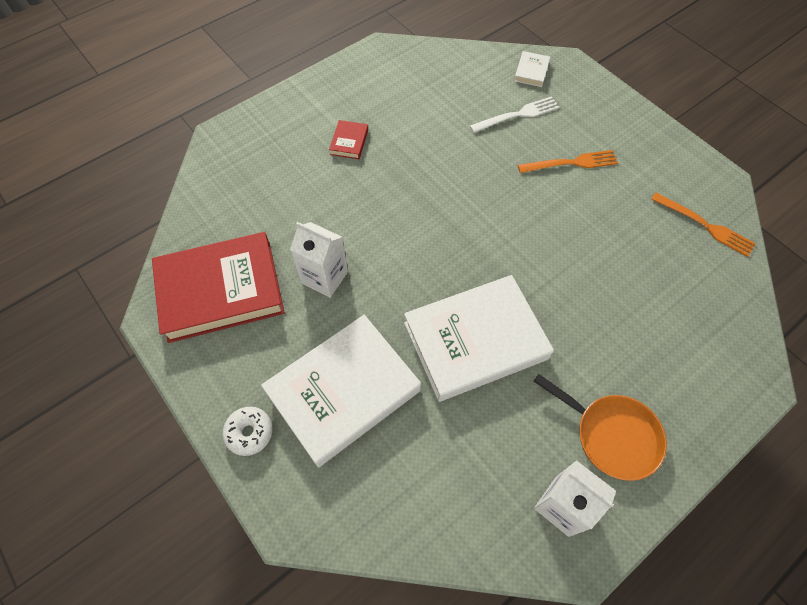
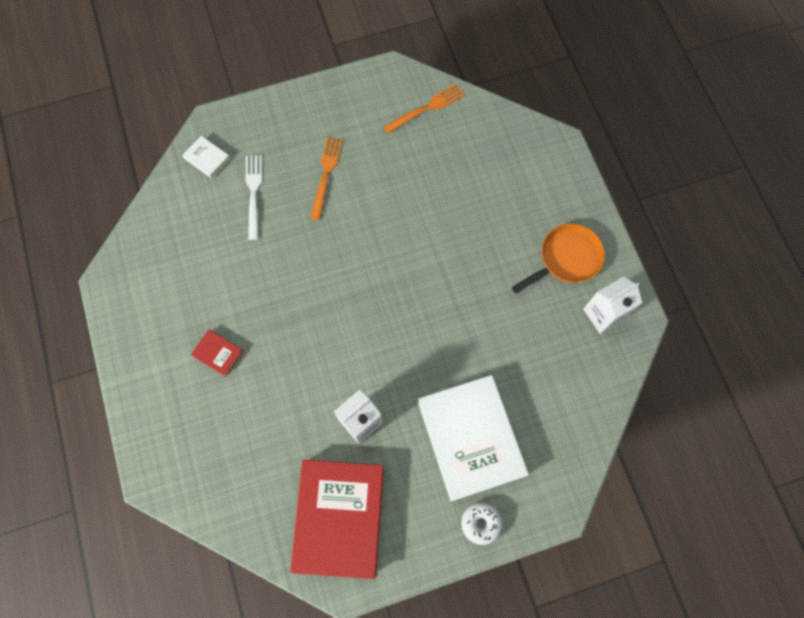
camera: 70 degrees left, 10 degrees up
white book [404,275,554,402] -> none

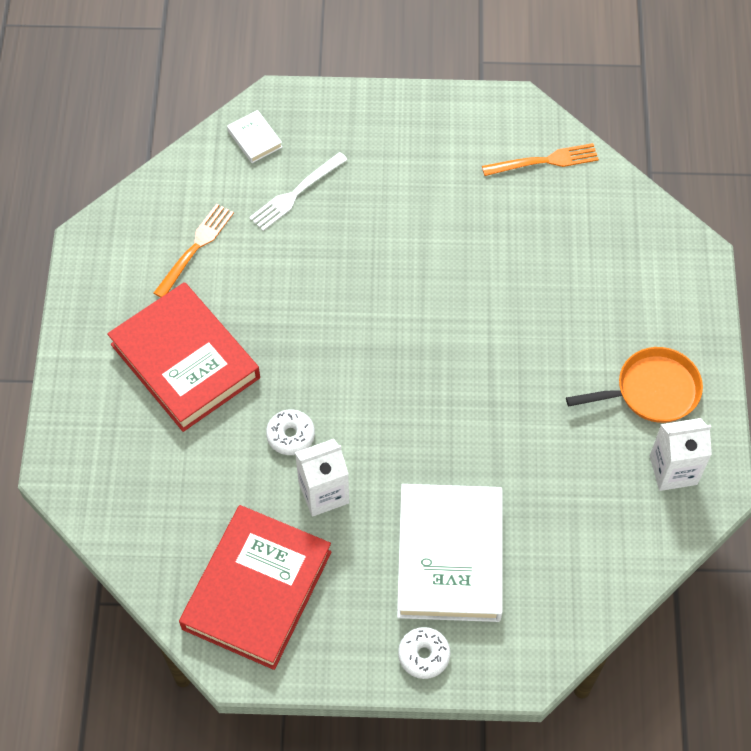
camera: 20 degrees right, 10 degrees down
red book [191,329,243,377] -> red book [107,282,260,432], size x2.46
white fork [246,155,262,240] -> white fork turned 150 degrees counterclockwise [249,152,348,231]
orange fork [310,137,342,220] -> orange fork moved to [154,204,234,298]
none -> white donut [266,409,315,455]

